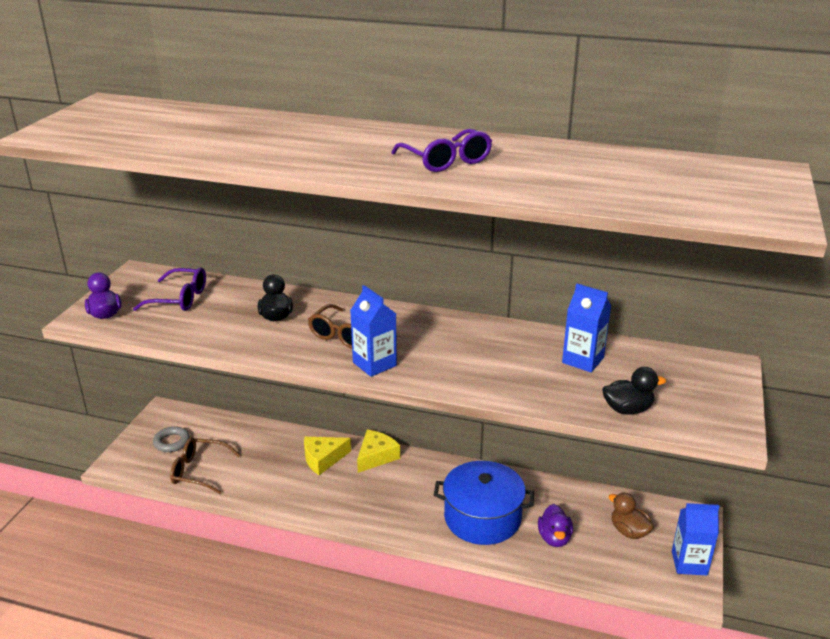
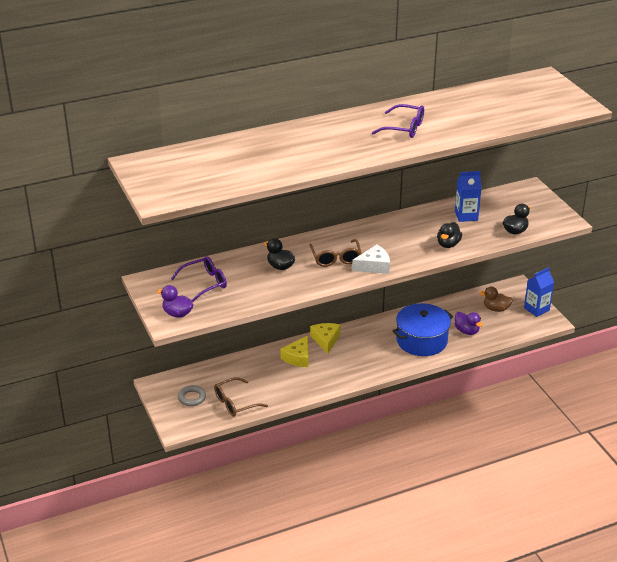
camera: 40 degrees left, 5 degrees up
blue carton [350,285,397,377] -> white cheese [352,245,390,274]
none -> black duck [437,222,462,248]

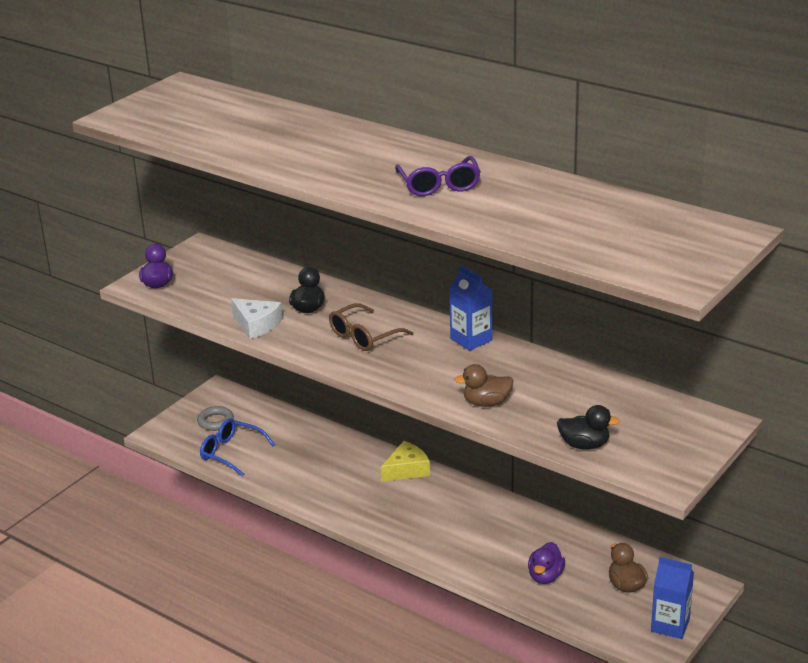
camera: 60 degrees right, 5 degrees down
purple glasses [171,256,227,303] -> none
brown glasses [214,377,268,417] -> blue glasses [200,418,275,477]
yellow cheese [280,336,309,367] -> none
white cheese [352,245,390,274] -> white cheese moved to [231,298,283,339]
blue pot [393,303,453,356] -> none
black duck [437,222,462,248] -> brown duck [454,364,513,407]
blue carton [455,171,482,222] -> blue carton moved to [449,265,492,351]

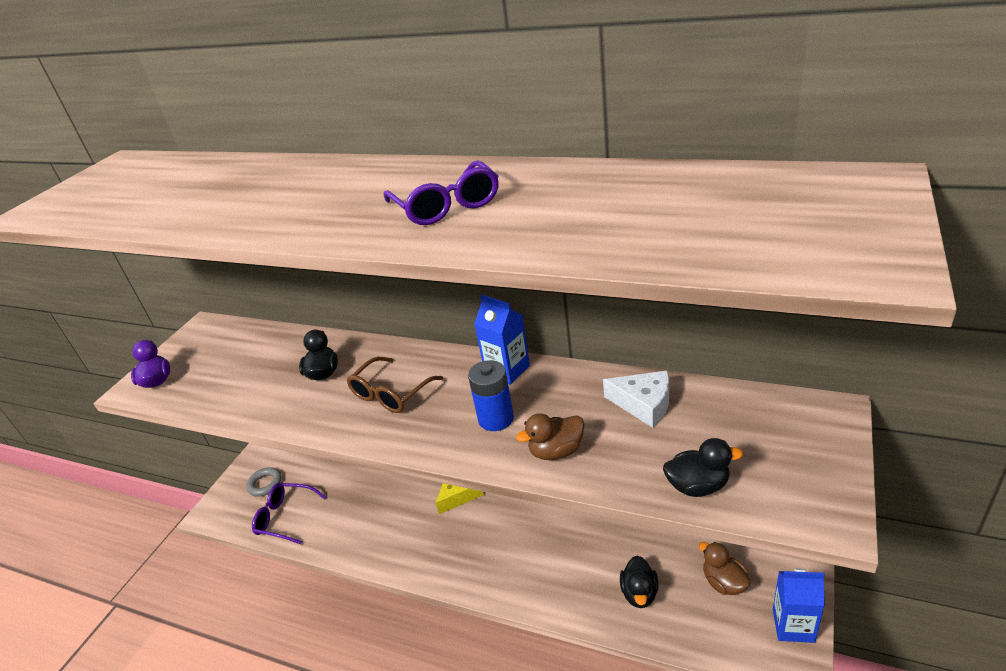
camera: 10 degrees left, 5 degrees up
blue glasses [200,418,275,477] -> purple glasses [252,483,327,544]
white cheese [231,298,283,339] -> white cheese moved to [603,371,669,428]
purple duck [528,542,565,584] -> black duck [620,556,659,608]
none -> blue battery [468,360,514,431]

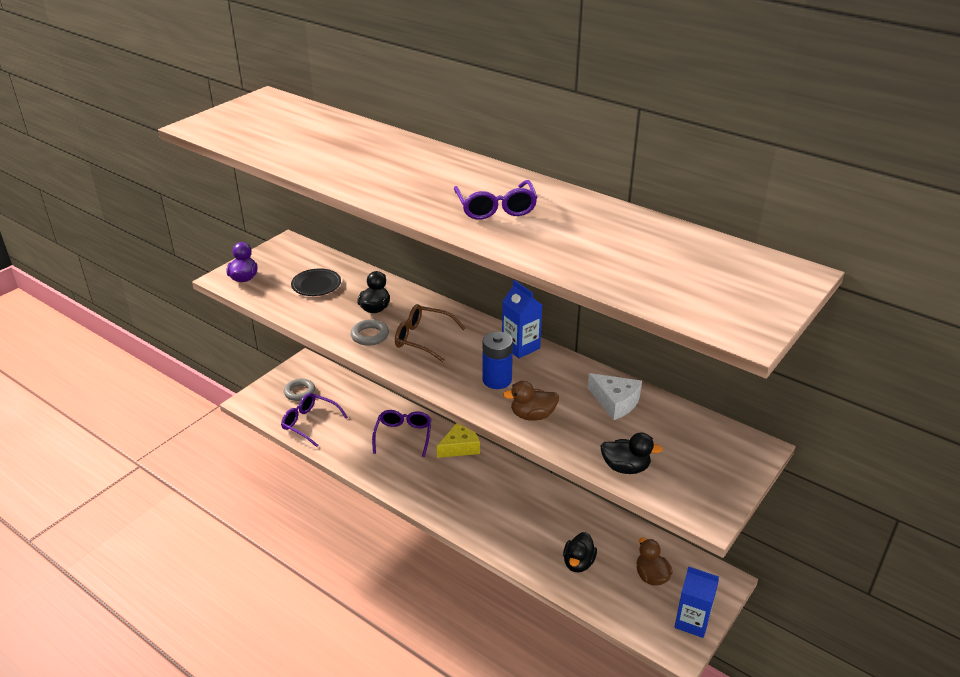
camera: 10 degrees right, 0 degrees up
brown glasses [347,357,443,413] -> brown glasses turned 60 degrees clockwise [395,304,465,362]
none -> black plate [291,268,341,296]
none -> grey ring [351,319,389,346]
none -> purple glasses [372,410,432,457]

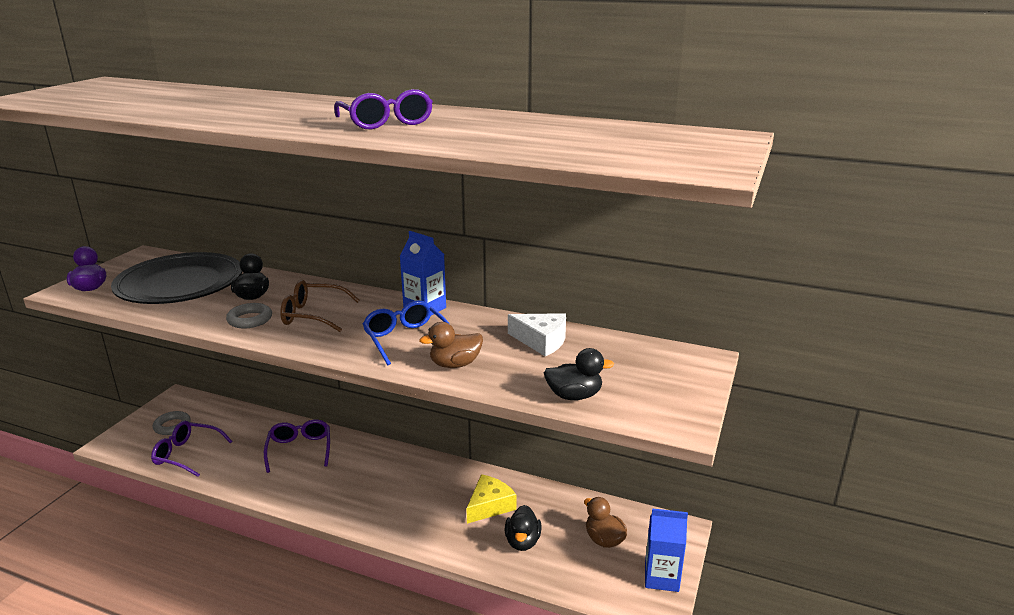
camera: 15 degrees left, 10 degrees down
black plate [291,268,341,296] -> black plate [111,252,242,304], size x2.16
yellow cheese [437,423,480,458] -> yellow cheese moved to [466,474,516,524]
blue battery [482,331,513,389] -> blue glasses [363,300,449,365]

